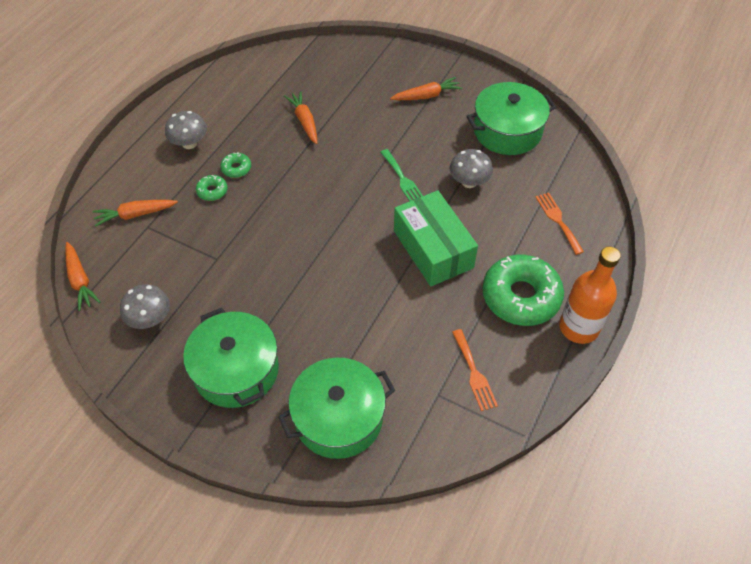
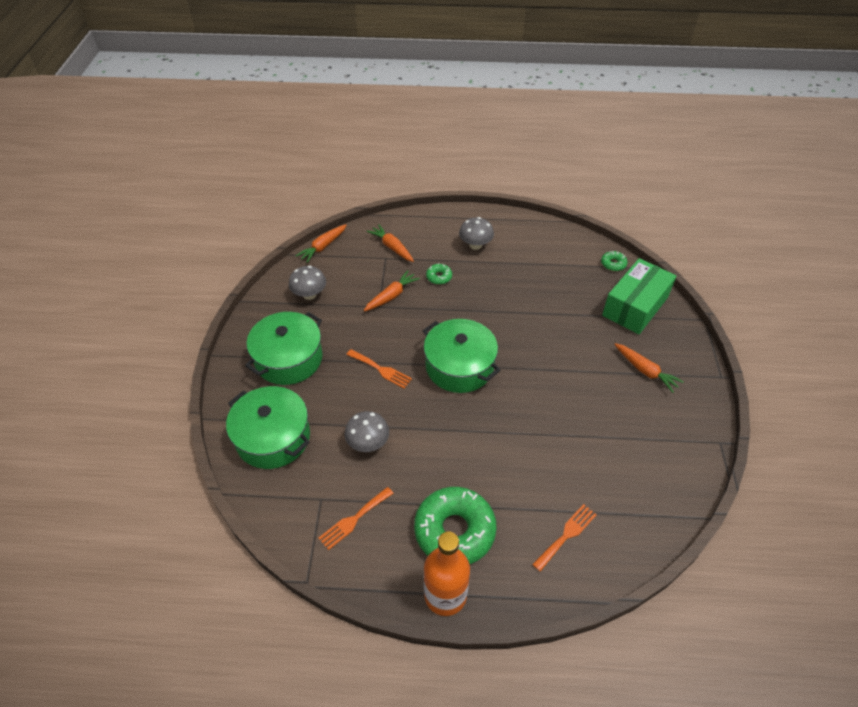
camera: 65 degrees right, 5 degrees down
green donut [220,152,251,178] -> green donut moved to [601,251,628,271]
orange carrot [284,91,317,144] -> orange carrot moved to [364,270,420,312]
green fork [380,149,423,201] -> none
green box [394,190,478,286] -> green box moved to [602,258,677,334]
grey mushroom [450,149,493,188] -> grey mushroom moved to [345,411,389,452]
green pot [466,82,556,155] -> green pot moved to [423,319,500,393]
none -> orange fork [346,349,412,388]

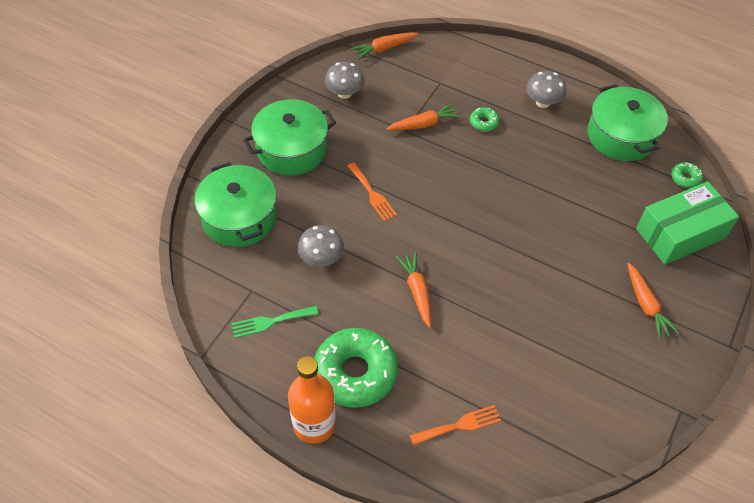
camera: 25 degrees right, 5 degrees up
orange fork [319,487,394,550] -> green fork [231,306,319,338]
orange carrot [367,224,414,262] -> orange carrot moved to [396,252,431,328]
green pot [423,319,500,393] -> green pot moved to [588,84,668,161]

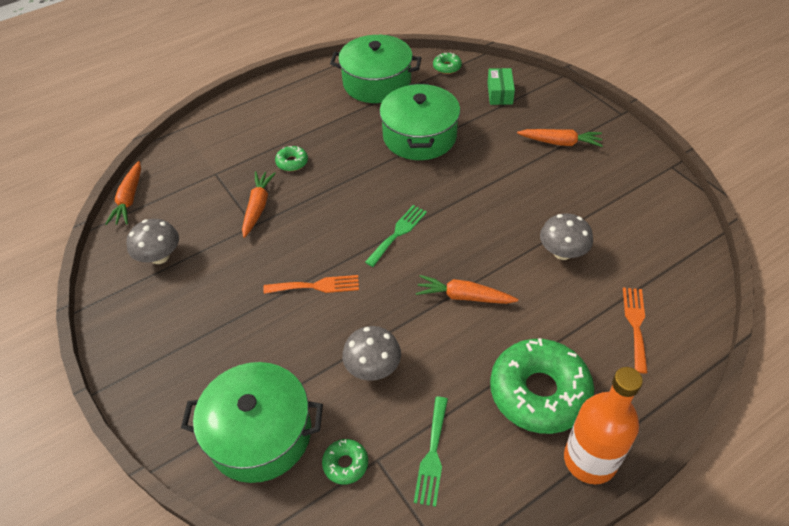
camera: 60 degrees left, 5 degrees down
green pot [243,99,336,176] -> green pot moved to [379,83,460,160]
grey mushroom [526,71,567,108] -> grey mushroom moved to [540,213,593,260]
green box [636,181,739,265] -> green box [487,68,515,105], size x0.50
none -> green donut [322,439,368,485]
none -> green fork [365,205,427,267]

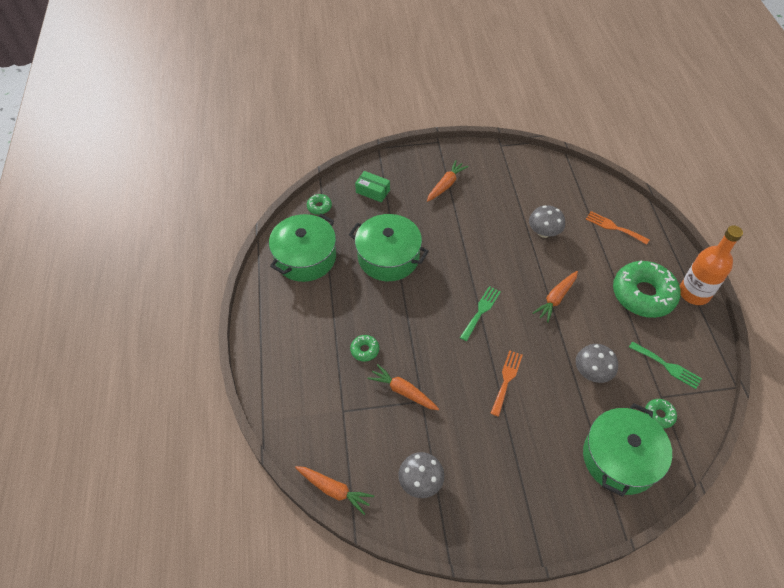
camera: 65 degrees left, 5 degrees up
green fork [365,205,427,267] -> green fork turned 60 degrees clockwise [460,286,501,341]

